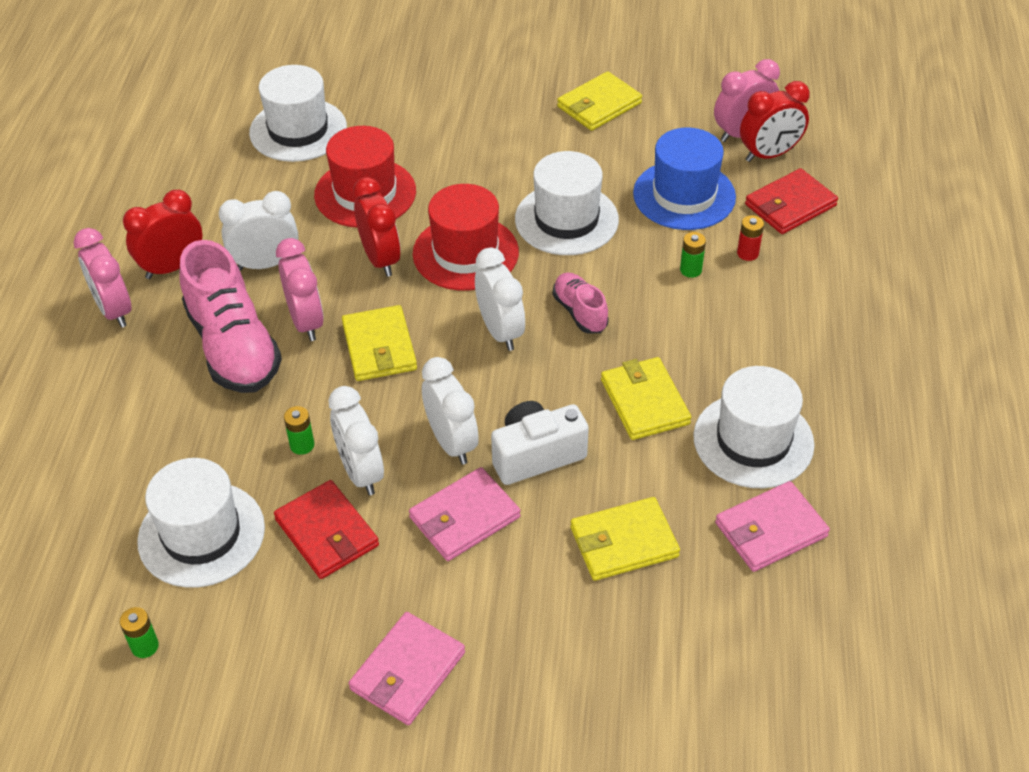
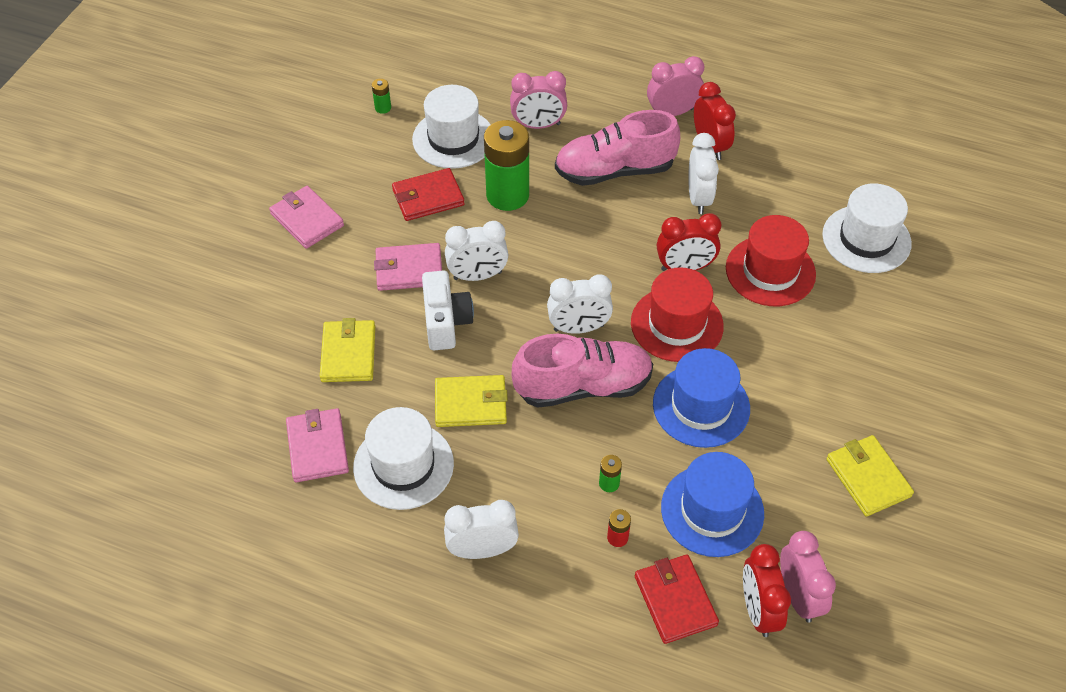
camera: 105 degrees right, 5 degrees up
pink clock [276,238,324,341] -> pink clock moved to [510,71,567,129]
green battery [284,406,314,455] -> green battery [484,120,529,211], size x2.47
white clock [328,386,384,495] -> white clock moved to [444,500,519,559]
yellow wallet [342,305,417,381] -> none
pink wallet [409,467,521,561] -> pink wallet turned 75 degrees counterclockwise [374,243,442,291]
white hat [515,151,619,255] -> blue hat [653,348,750,448]
pink shoe [553,273,609,334] -> pink shoe [512,334,653,408], size x1.95

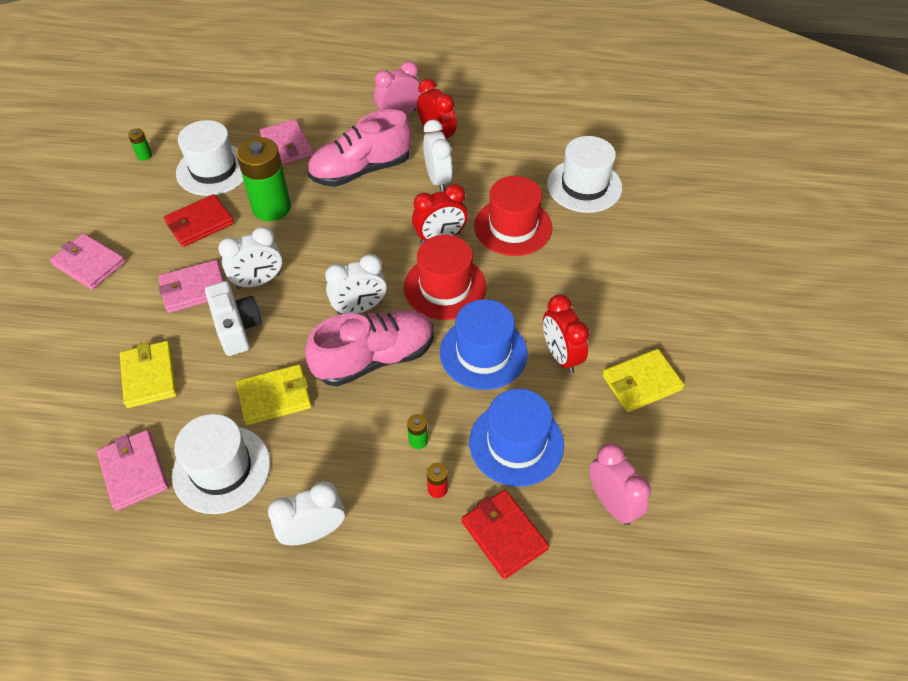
camera: 15 degrees left, 0 degrees up
pink clock [510,71,567,129] -> pink wallet [259,119,313,165]
red clock [743,544,791,637] -> red clock moved to [543,294,589,373]
yellow wallet [826,435,914,517] -> yellow wallet turned 75 degrees counterclockwise [602,349,684,412]

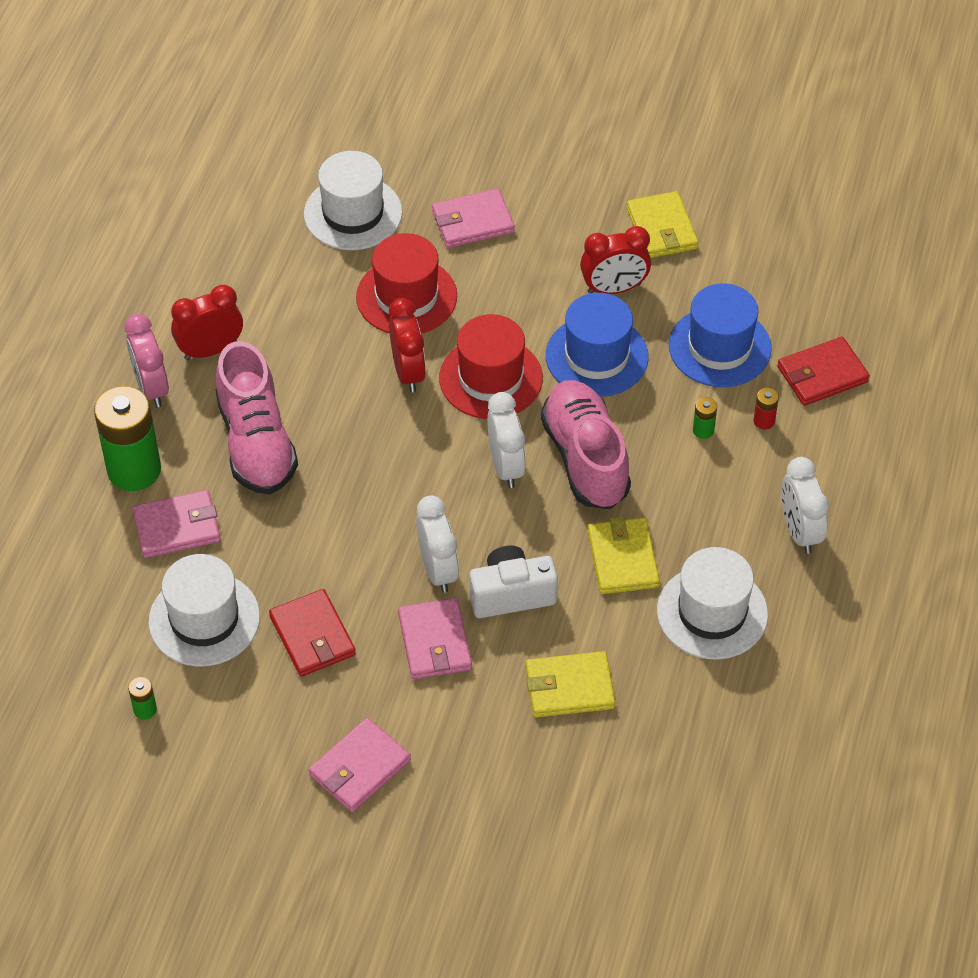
camera: 80 degrees left, 0 degrees up
pink wallet [97,430,168,511] -> pink wallet moved to [432,189,515,248]
green battery [236,137,291,221] -> green battery moved to [94,386,161,491]
white clock [423,120,452,192] -> none
pink clock [589,443,651,525] -> none

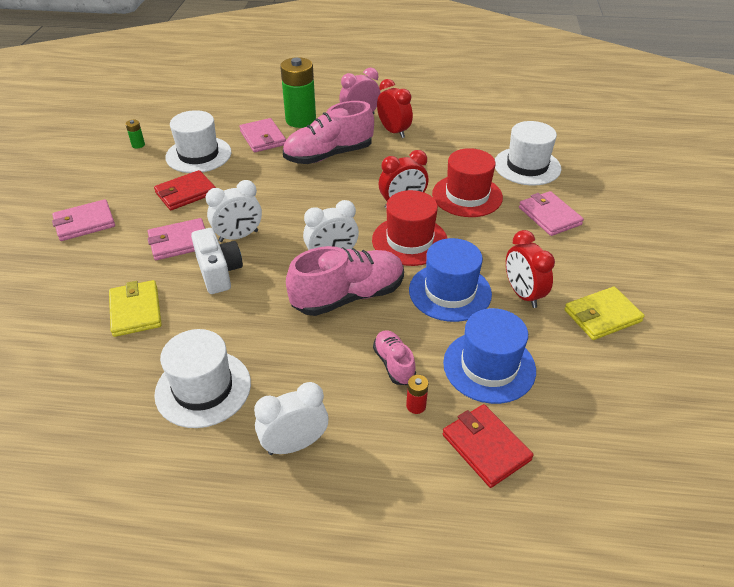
camera: 80 degrees right, 10 degrees down
pink wallet [308,718,411,812] -> pink wallet turned 60 degrees counterclockwise [52,199,115,241]
yellow wallet [588,517,660,594] -> none
green battery [693,397,717,439] -> pink shoe [373,330,416,385]

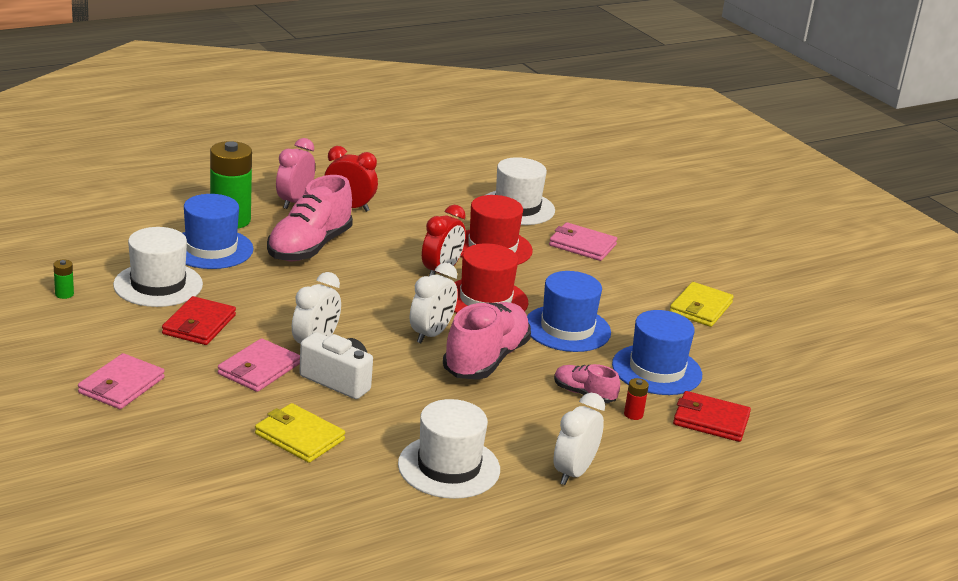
camera: 40 degrees left, 15 degrees down
pink wallet [239,118,286,152] -> blue hat [183,194,254,269]
red clock [506,230,555,308] -> none

